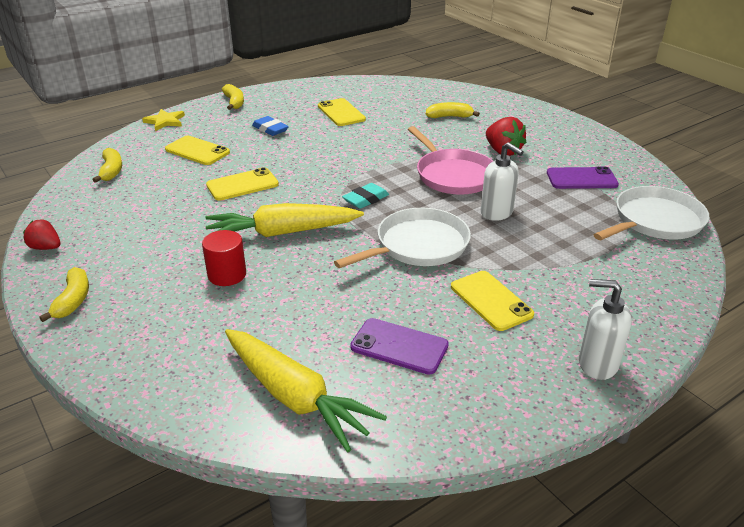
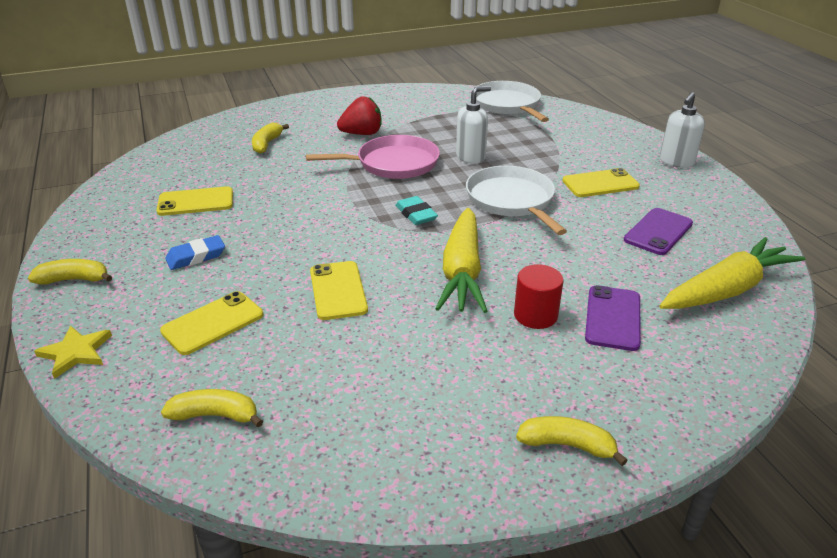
camera: 75 degrees left, 0 degrees up
red strawberry [23,219,61,250] -> none
purple phone [547,167,619,189] -> purple phone moved to [585,285,641,351]

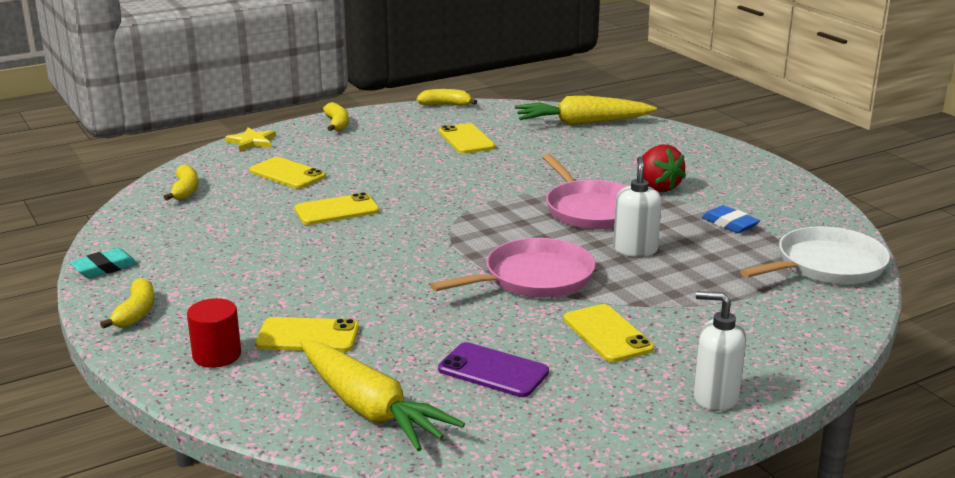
camera: 80 degrees right, 10 degrees down
blue eraser [165,235,225,270] -> blue eraser moved to [702,205,760,233]
yellow banana [252,123,289,154] -> yellow banana moved to [416,89,477,106]
turquoise eraser [395,196,438,225] -> turquoise eraser moved to [70,248,138,278]
yellow carrot [435,208,487,313] -> yellow carrot moved to [515,96,657,125]
white soap dispenser [456,86,491,164] -> white soap dispenser turned 135 degrees counterclockwise [613,156,662,257]
white pan [466,166,567,235] -> pink pan [430,238,595,298]
red cylinder [514,264,563,329] -> red cylinder moved to [187,298,241,368]
purple phone [585,285,641,351] -> yellow phone [255,317,359,352]

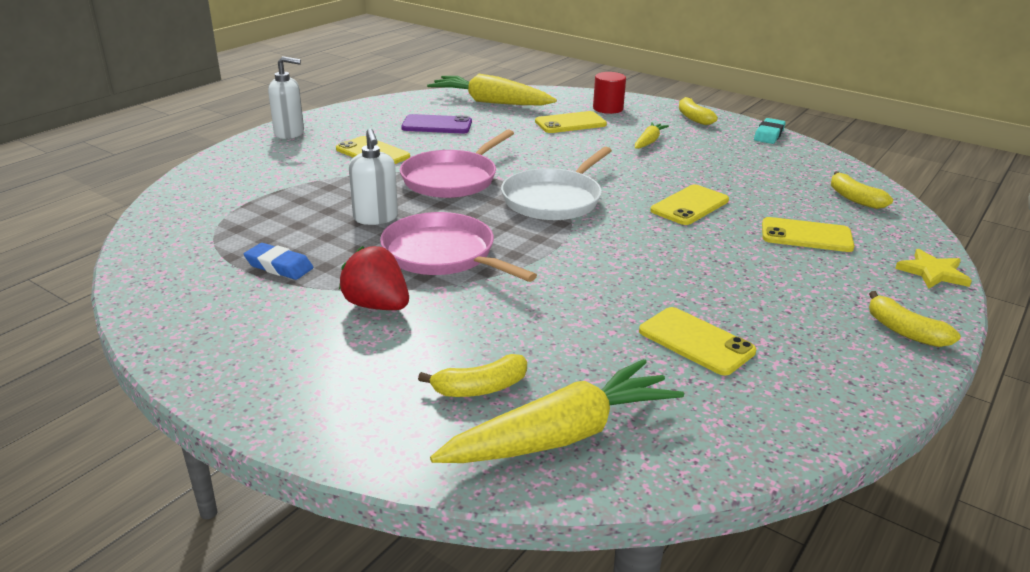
camera: 155 degrees right, 5 degrees up
yellow banana [416,89,477,106] -> yellow banana moved to [418,354,527,397]
white pan [740,226,890,284] -> white pan moved to [501,147,612,220]
none -> yellow carrot [635,122,669,149]

